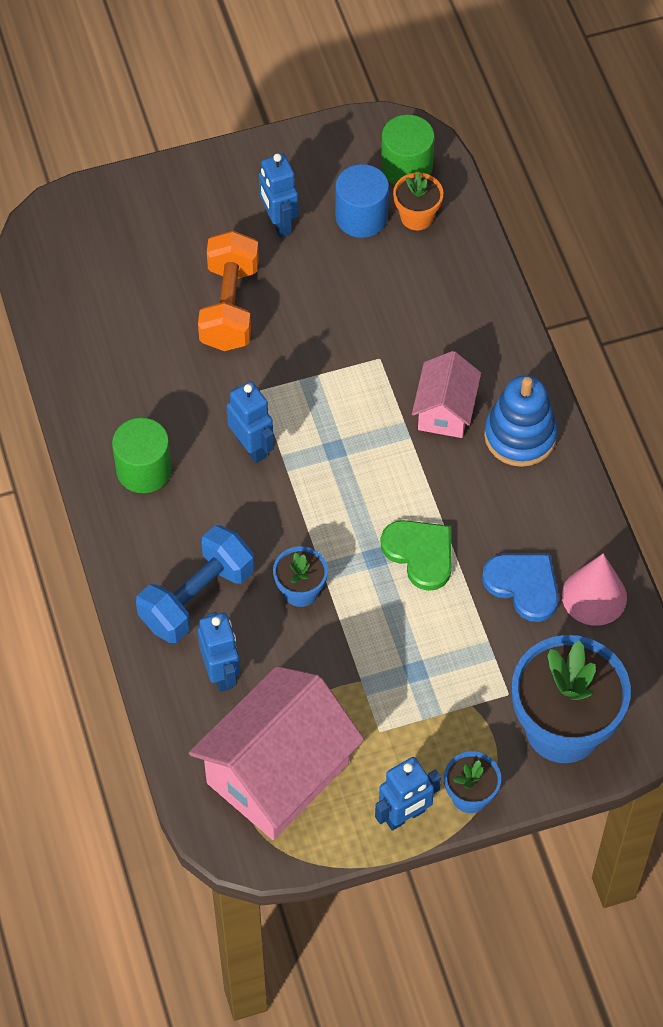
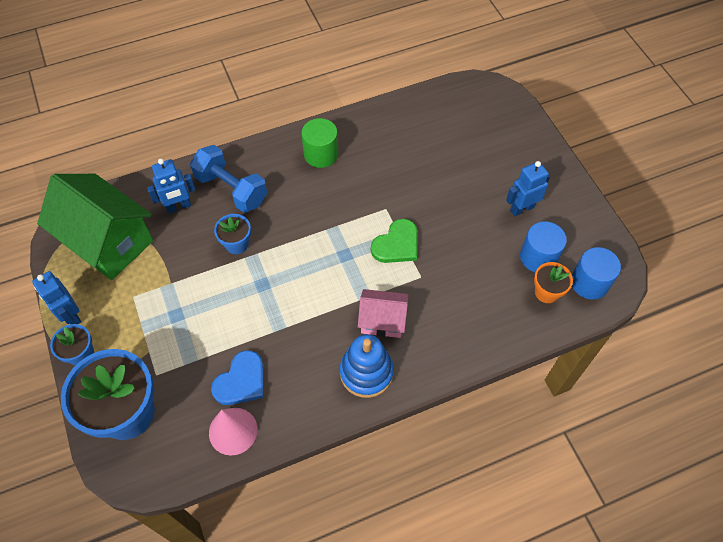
camera: 85 degrees right, 0 degrees up
pink house [189,666,364,840] -> green house [37,174,153,280]
orange dumbbell [198,231,259,351] -> none
blue robot [227,381,274,463] -> none
green heart [380,520,452,591] -> green heart moved to [371,219,418,263]
green cylinder [381,115,434,185] -> blue cylinder [572,247,621,300]

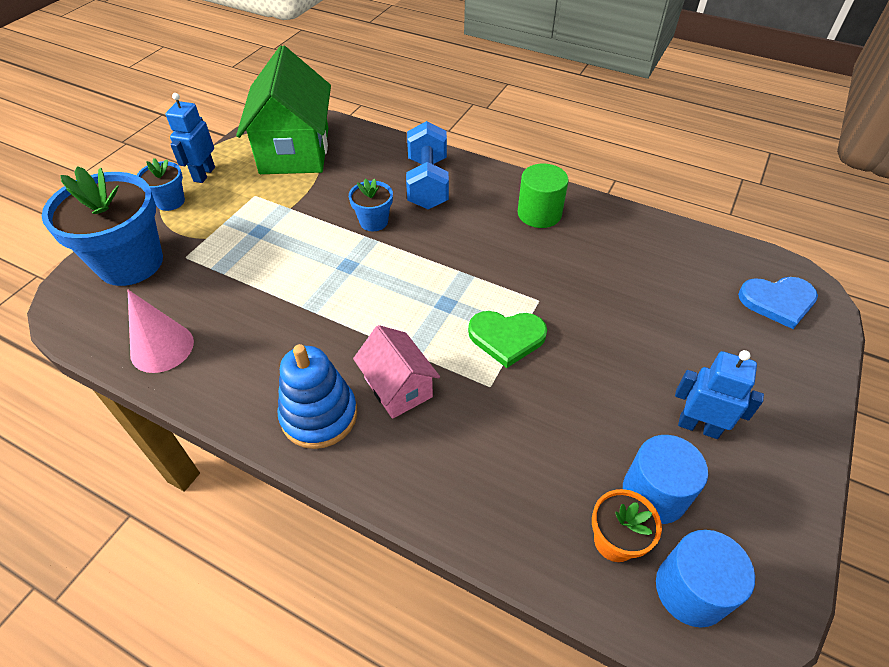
camera: 50 degrees right, 10 degrees down
blue robot [147,159,196,213] -> none
blue heart [211,350,264,405] -> blue heart moved to [738,277,818,329]

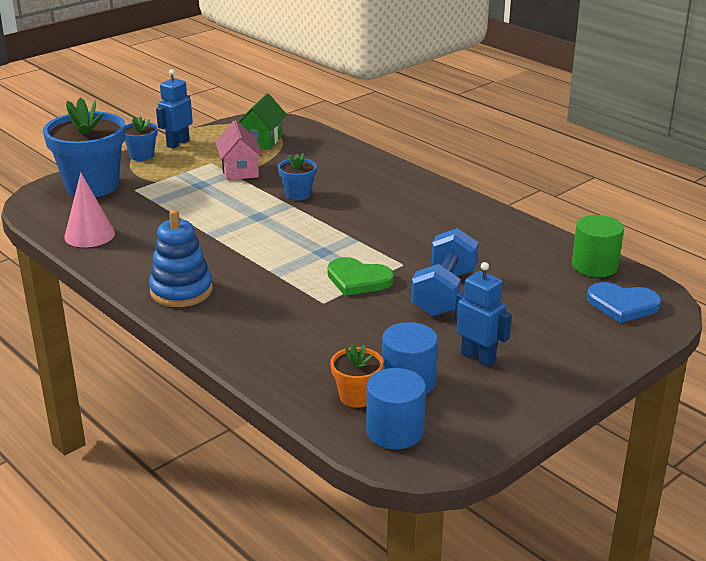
camera: 20 degrees right, 20 degrees down
green house [236,46,331,174] -> green house [238,93,287,150], size x0.54
pink house [353,325,440,419] -> pink house moved to [215,120,263,180]
blue dumbbell [406,121,449,209] -> blue dumbbell moved to [411,228,478,317]
green cylinder [517,164,569,228] -> green cylinder moved to [572,215,624,277]

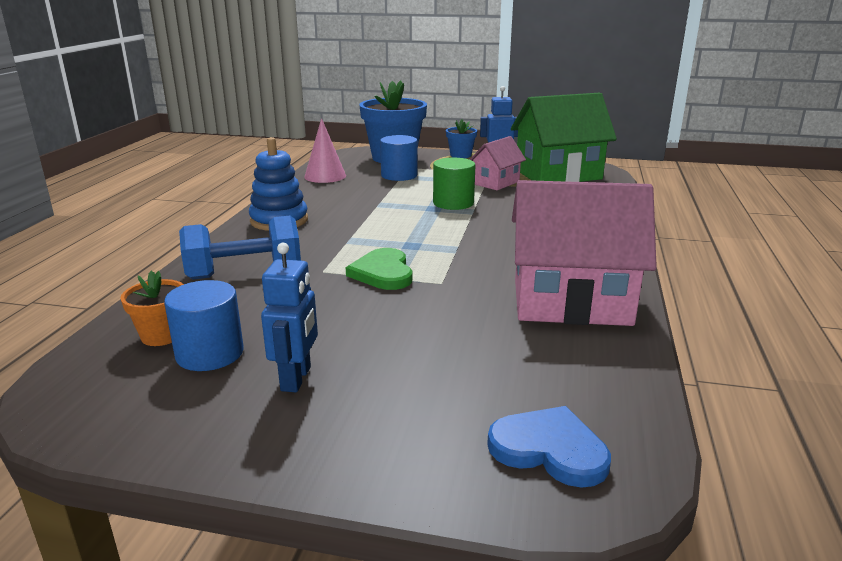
camera: 55 degrees right, 5 degrees down
green house [238,93,287,150] -> green house [511,93,617,182], size x1.87
blue flower pot [278,153,317,201] -> none
blue cylinder [366,368,426,449] -> blue cylinder moved to [380,135,418,181]
blue dumbbell [411,228,478,317] -> blue dumbbell moved to [179,216,301,280]
green cylinder [572,215,624,277] -> green cylinder moved to [433,158,475,210]
blue heart [587,282,661,323] -> blue heart turned 135 degrees clockwise [487,406,611,488]
none -> pink house [512,180,657,326]

